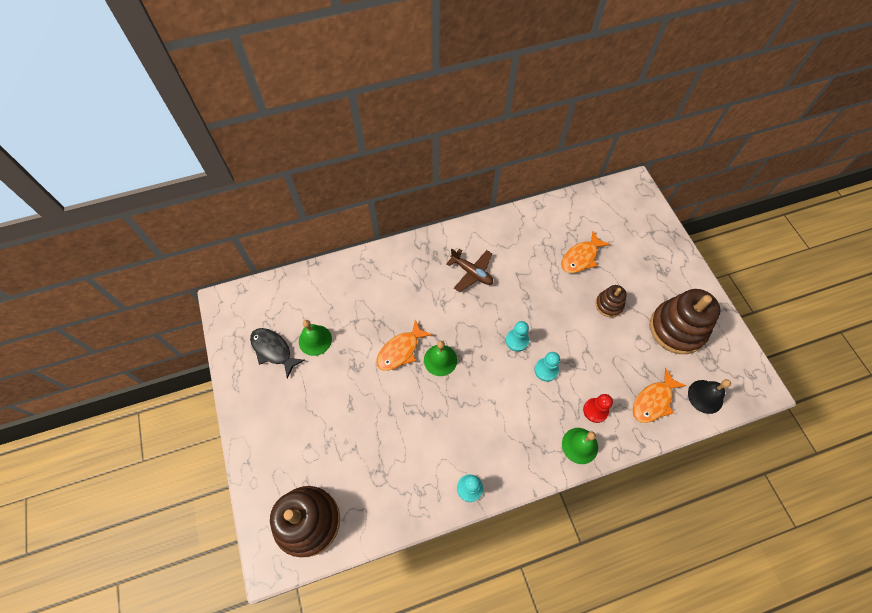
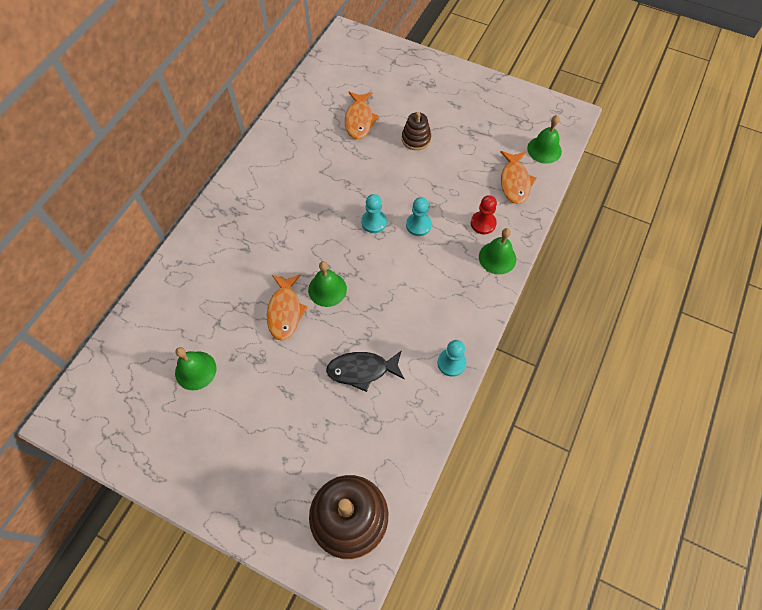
camera: 45 degrees left, 0 degrees up
black fish [250,328,305,378] -> black fish moved to [326,350,405,392]
brown plane [446,249,493,292] -> none
brown stacking toy [650,289,720,354] -> none
black bell [688,379,731,414] -> green bell [527,115,562,164]

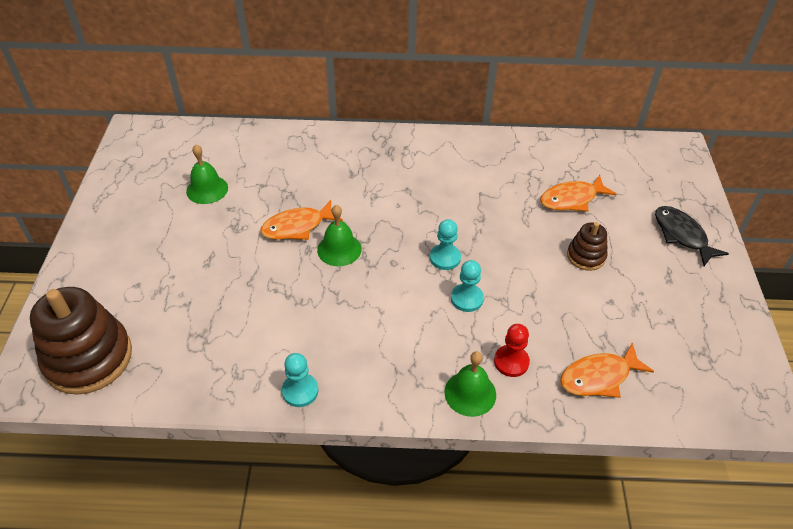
camera: 65 degrees right, 15 degrees down
black fish [326,350,405,392] -> black fish moved to [655,206,729,266]
green bell [527,115,562,164] -> none

